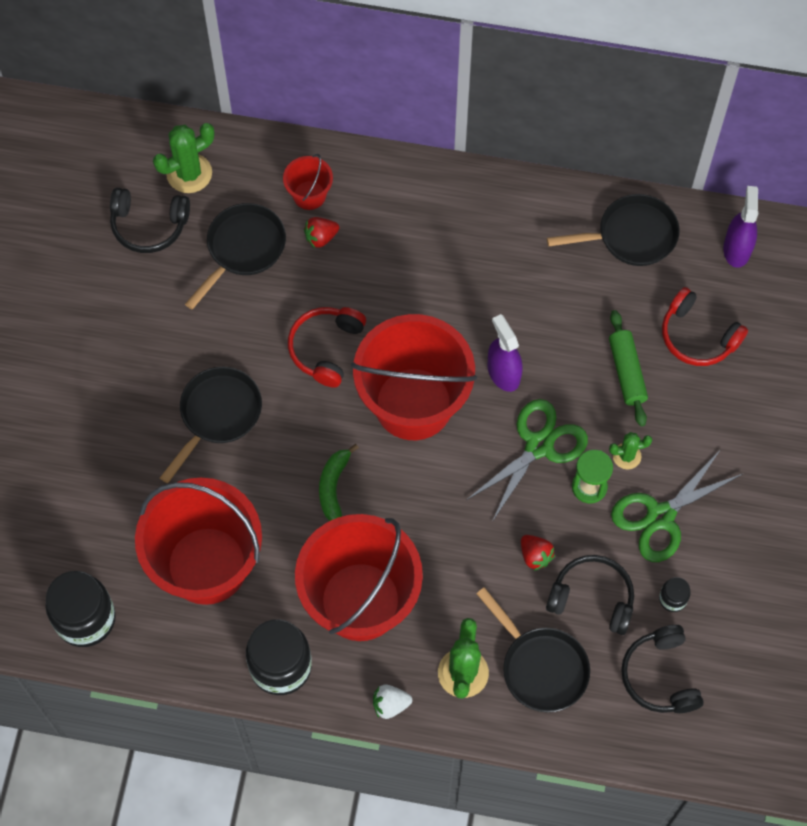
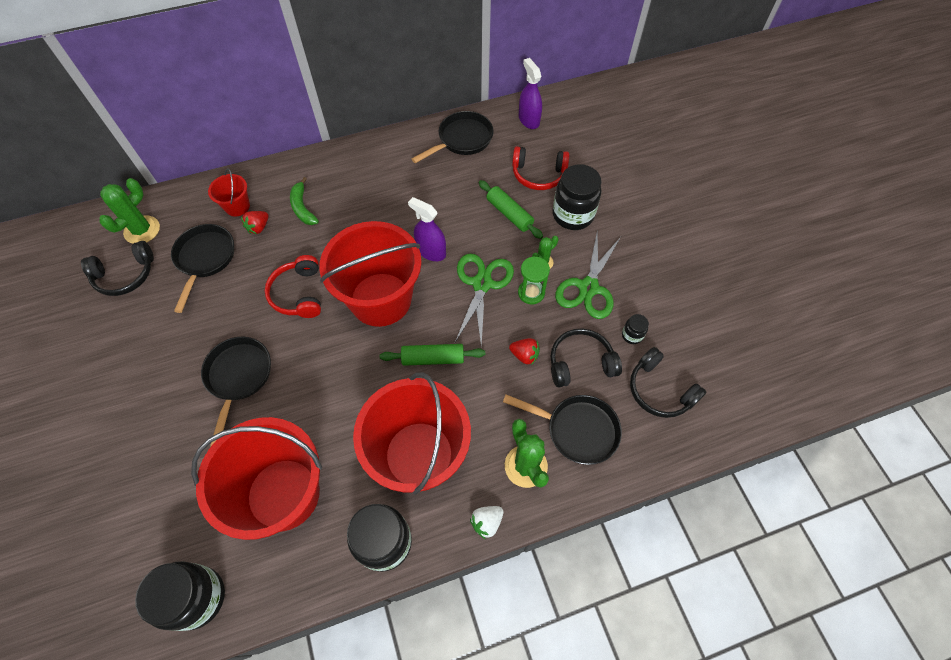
camera: 30 degrees left, 5 degrees down
green banana [319,444,359,521] -> green banana moved to [290,177,319,225]
none -> green rolling pin [380,344,485,366]
none -> black jar [553,164,601,230]

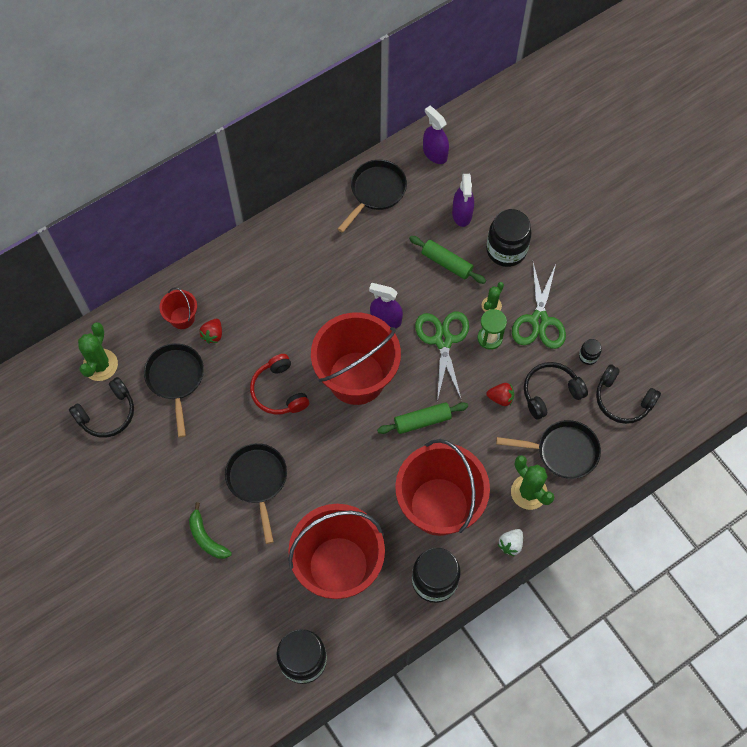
camera: 15 degrees left, 5 degrees up
green banana [290,177,319,225] -> green banana moved to [189,502,232,559]
red headphones [512,146,570,190] -> purple spray bottle [452,174,474,227]

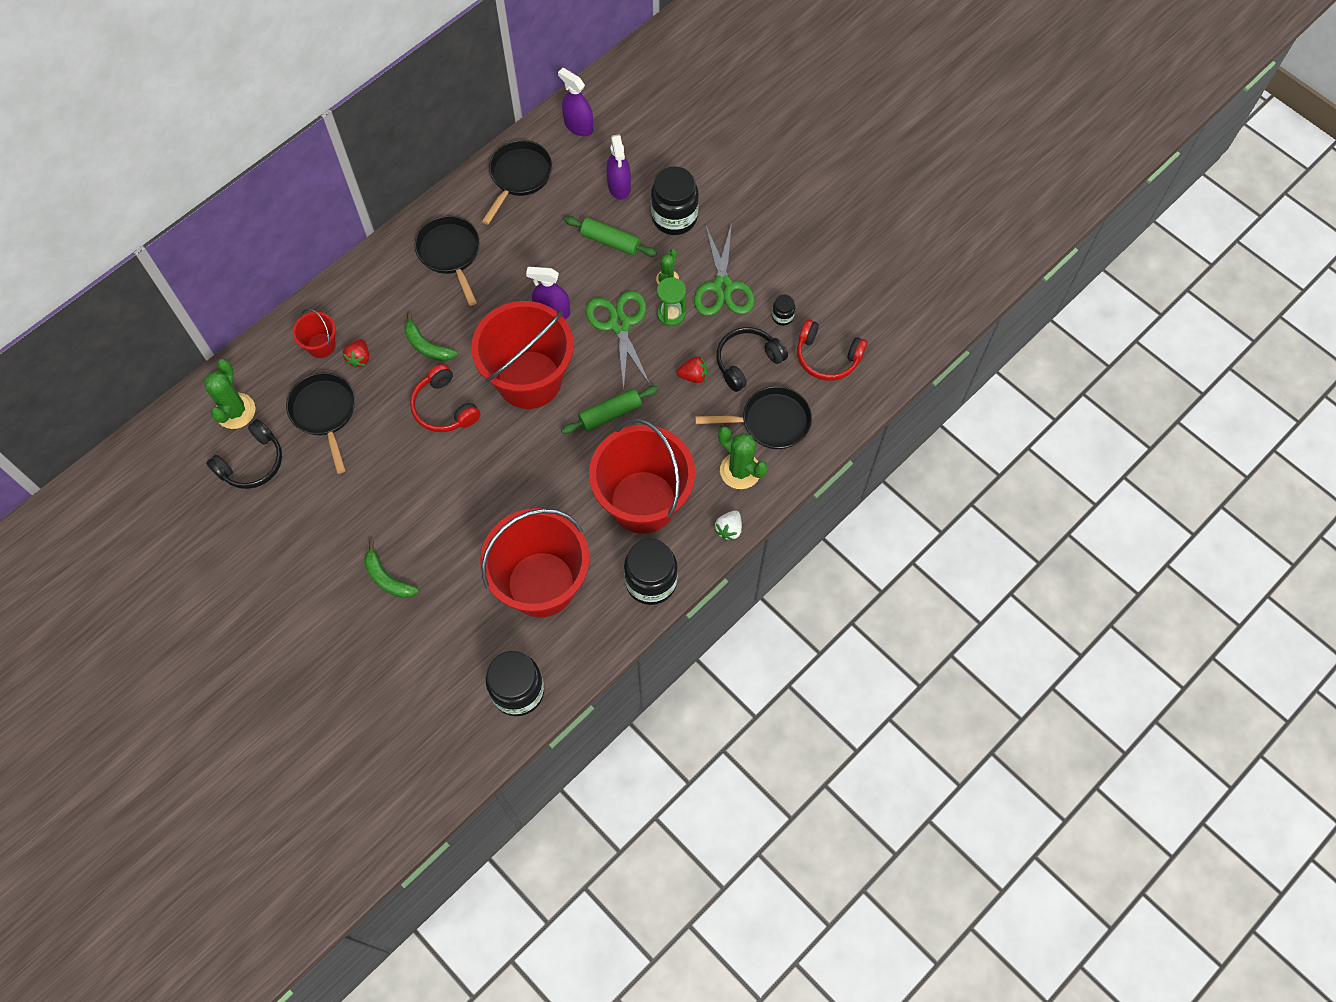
camera: 10 degrees left, 0 degrees up
black pan [225,443,287,544] -> black pan moved to [415,216,480,306]
black headphones [596,364,661,424] -> red headphones [797,319,867,381]
none -> green banana [404,313,457,361]

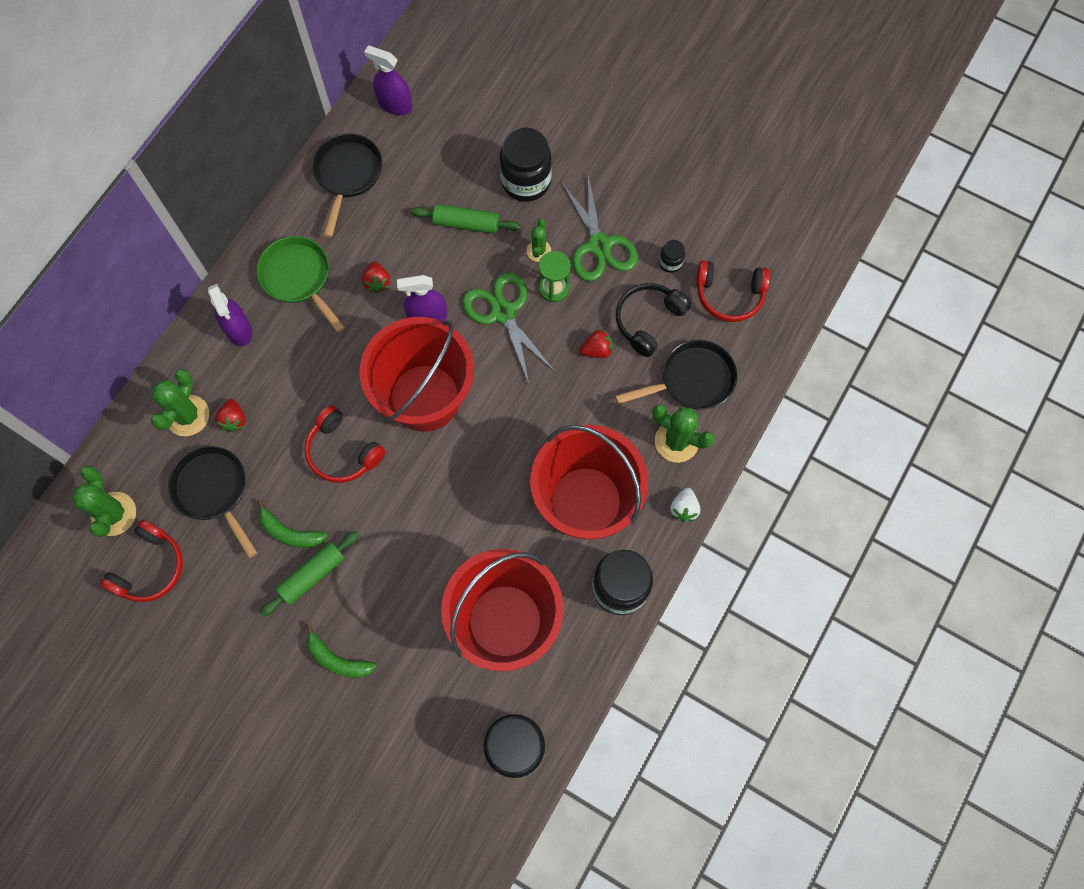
camera: 15 degrees left, 5 degrees up
black headphones [206,419,282,489] -> red headphones [100,520,183,602]
red bucket [292,309,336,358] -> green cactus [151,369,209,436]
green banana [404,313,457,361] -> green banana moved to [257,500,328,548]
black pan [415,216,480,306] -> green pan [257,236,345,333]
green rolling pin [561,386,659,434] -> green rolling pin moved to [260,531,359,616]
purple spray bottle [606,134,631,200] -> purple spray bottle moved to [208,284,252,346]
none -> red strawberry [362,261,390,293]

